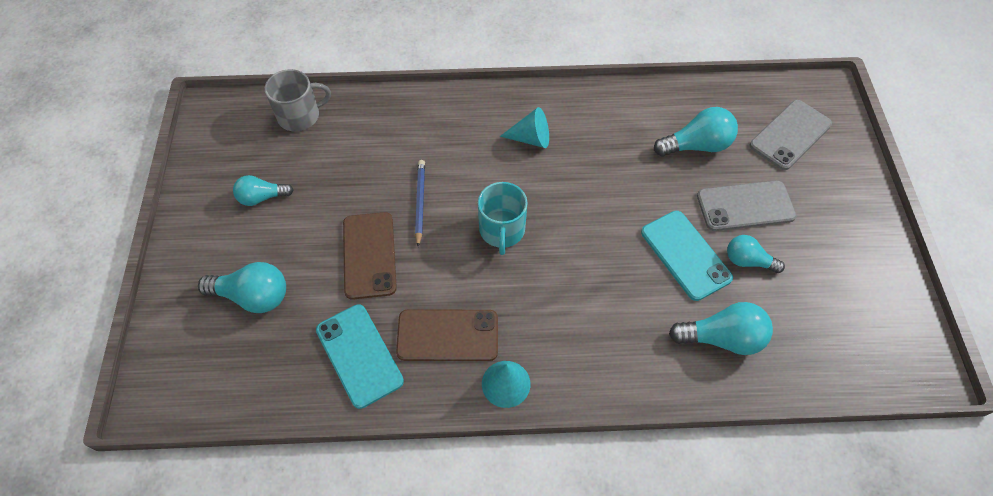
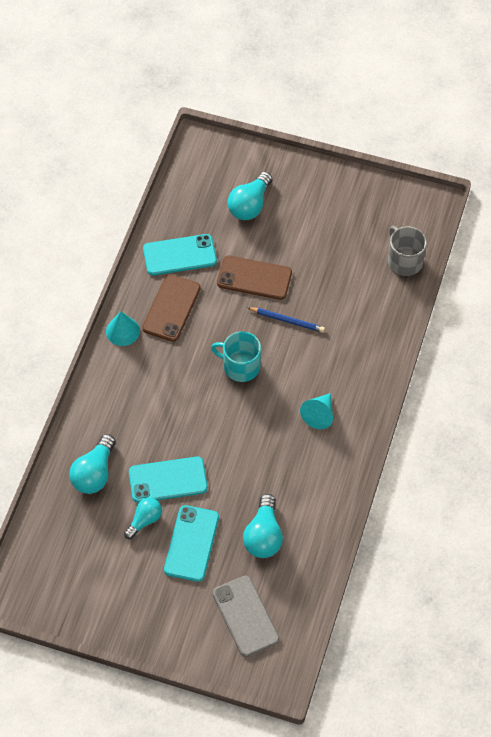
camera: 110 degrees right, 0 degrees up
turquoise light bulb [233,175,293,206] -> none
grey mug [265,69,331,131] -> grey mug turned 150 degrees clockwise [388,226,427,276]
grey phone [697,180,797,231] -> turquoise phone [164,505,219,582]

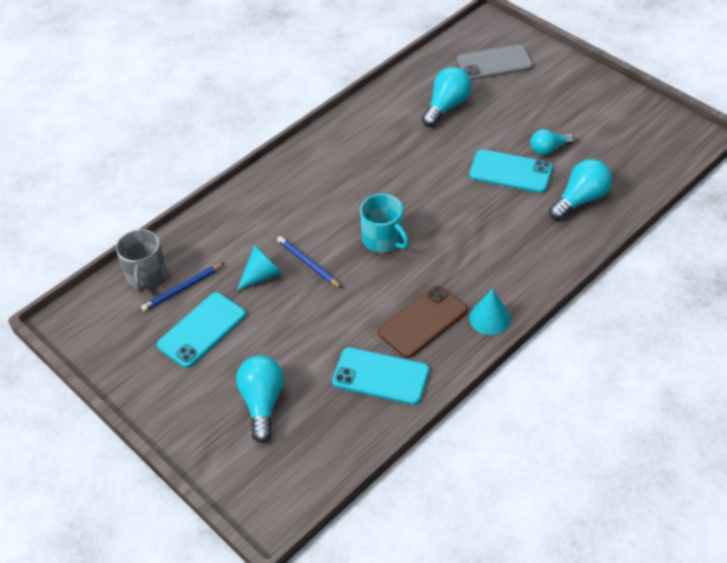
camera: 150 degrees left, 10 degrees down
turquoise phone [164,505,219,582] -> turquoise phone moved to [157,292,246,368]
grey phone [213,576,280,657] -> grey phone turned 75 degrees clockwise [456,44,533,81]
brown phone [217,256,292,300] -> none
turquoise light bulb [227,172,272,220] -> turquoise light bulb turned 60 degrees counterclockwise [236,355,284,443]
turquoise cone [300,393,333,429] -> turquoise cone moved to [237,245,282,291]
none -> blue pencil [141,263,224,311]

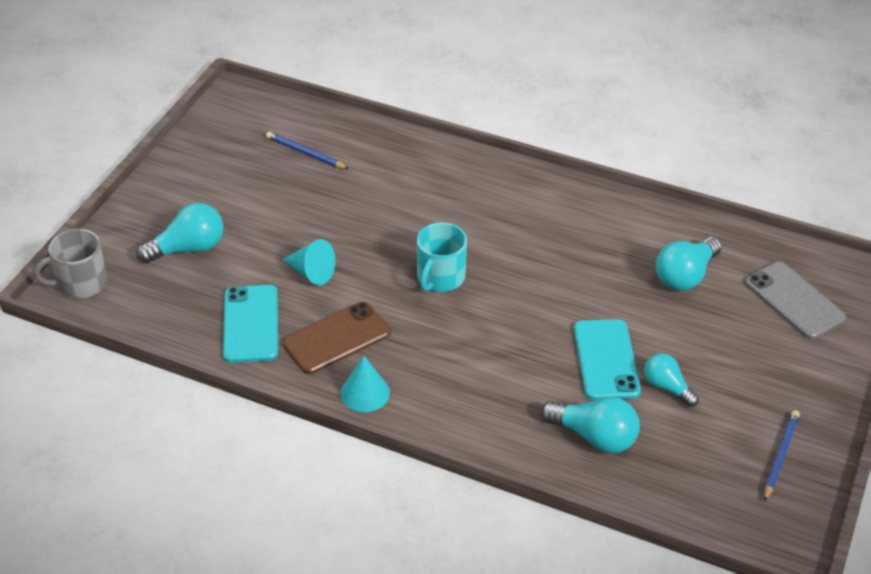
camera: 65 degrees right, 5 degrees down
grey mug [116,229,167,292] -> grey mug moved to [34,229,107,299]
turquoise phone [157,292,246,368] -> none
turquoise cone [237,245,282,291] -> turquoise cone moved to [282,239,336,285]
blue pencil [277,236,342,288] -> blue pencil moved to [764,410,800,502]
brown phone [378,285,468,358] -> brown phone turned 60 degrees counterclockwise [282,302,391,374]
turquoise light bulb [422,67,472,127] -> turquoise light bulb turned 120 degrees clockwise [656,237,722,291]

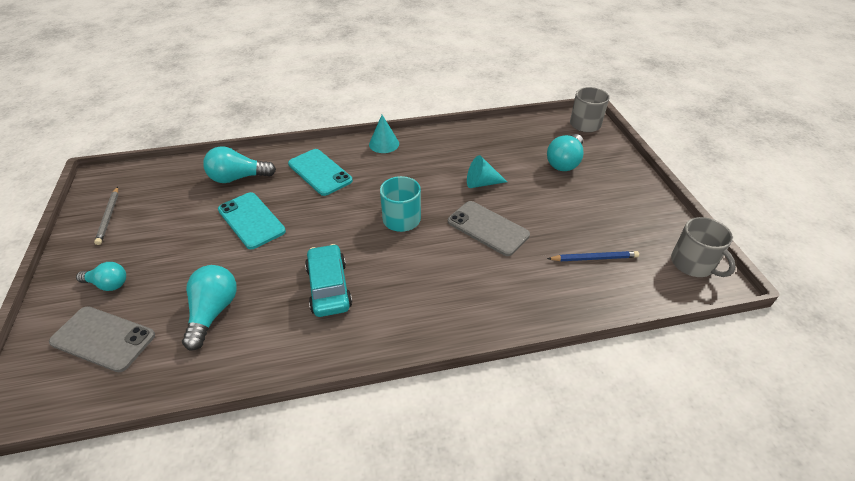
camera: 145 degrees right, 0 degrees up
turquoise phone [223,285,278,363] -> turquoise phone moved to [288,149,353,196]
brown phone [282,302,391,374] -> none
turquoise light bulb [644,353,699,407] -> turquoise light bulb moved to [76,262,126,291]
blue pencil [764,410,800,502] -> grey pencil [94,186,119,245]
none -> turquoise car [305,244,352,317]
none -> grey phone [448,201,530,256]
none -> grey mug [671,217,736,277]

